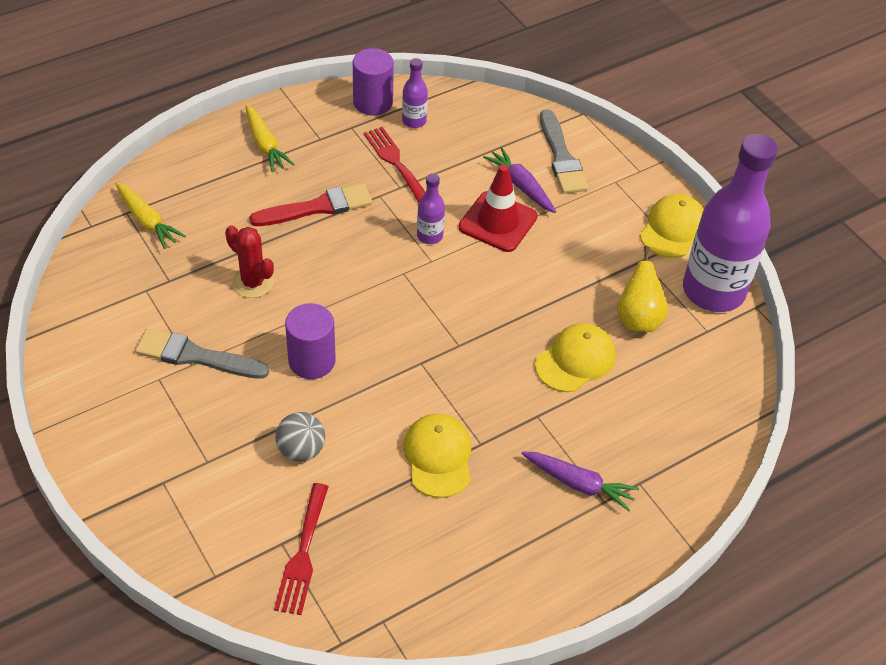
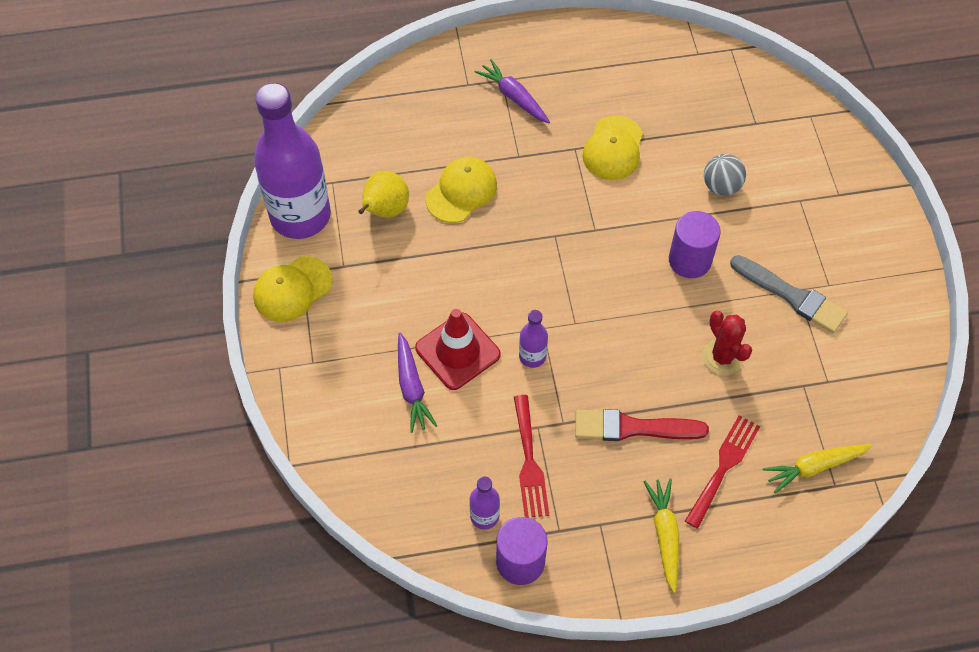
camera: 155 degrees left, 10 degrees up
yellow carrot [115,182,186,249] -> yellow carrot turned 90 degrees counterclockwise [763,444,872,493]
red fork [274,483,329,615] -> red fork moved to [685,415,760,529]
yellow cap [535,323,616,392] -> yellow cap turned 150 degrees clockwise [425,157,497,223]
grey brush [540,109,588,194] -> none

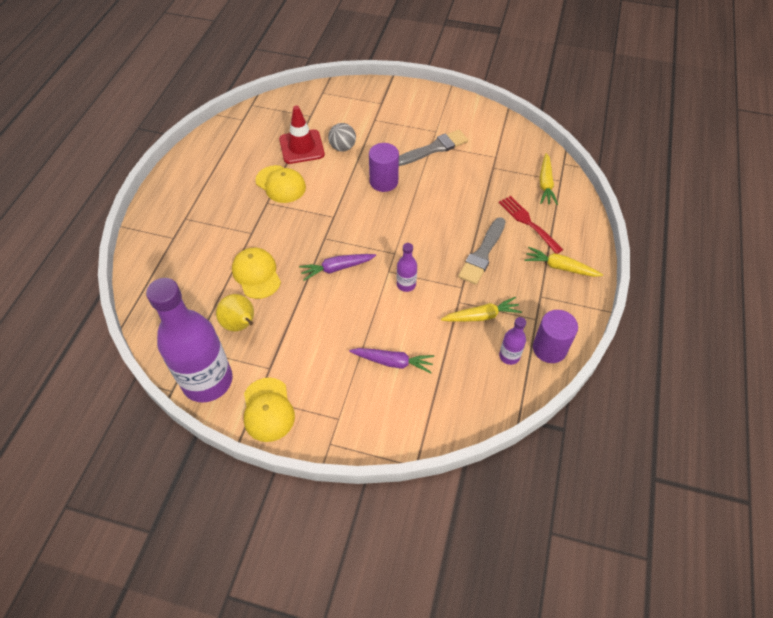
camera: 65 degrees left, 5 degrees down
red traffic cone [415,309,501,390] -> red traffic cone moved to [279,106,325,164]
purple carrot [474,59,550,123] -> purple carrot moved to [299,254,376,281]
red fork [514,395,549,518] -> yellow carrot [441,297,522,322]
red brush [575,409,709,441] -> grey brush [458,217,506,285]
red cactus [702,311,752,375] -> none

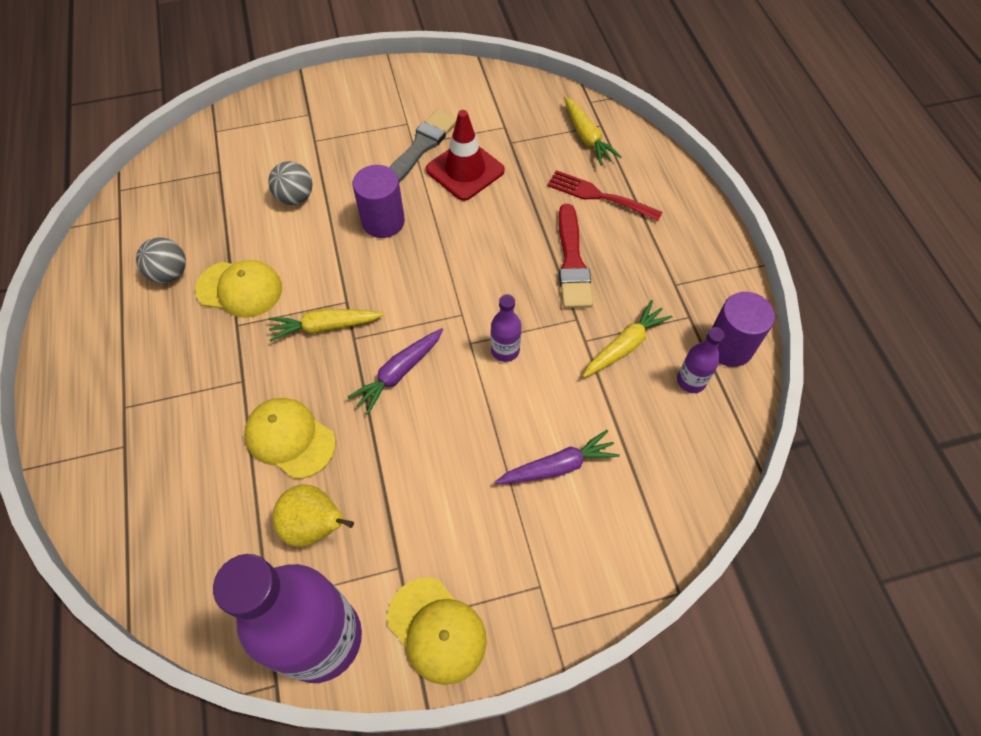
camera: 30 degrees left, 5 degrees up
red traffic cone [279,106,325,164] -> red traffic cone moved to [426,110,505,201]
grey brush [458,217,506,285] -> red brush [559,204,593,308]
yellow carrot [525,247,603,277] -> yellow carrot moved to [268,309,384,342]
none -> grey ball [136,238,186,283]

